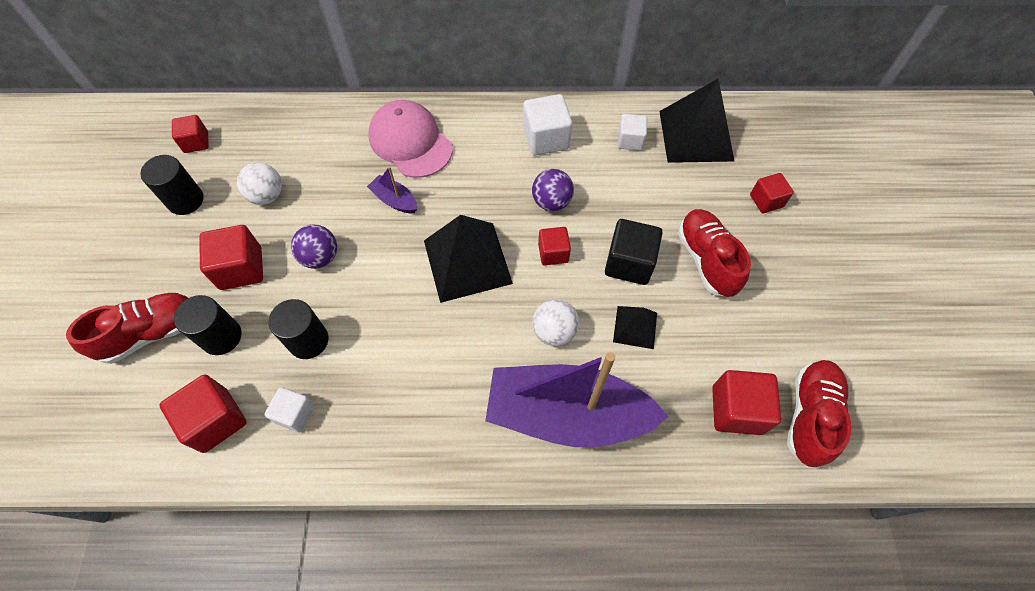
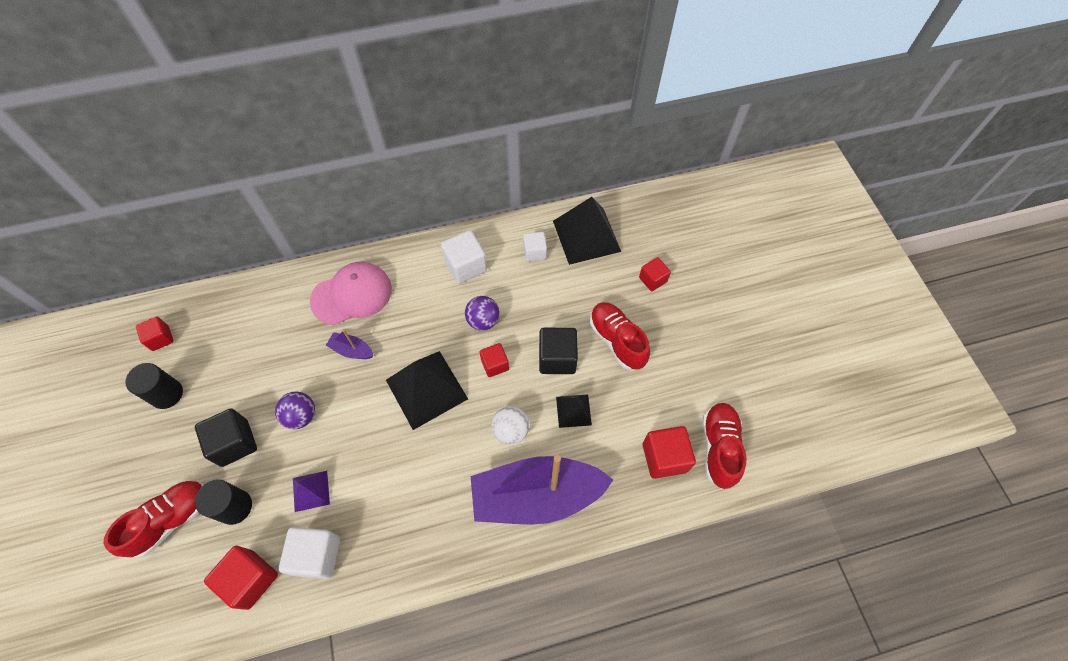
camera: 15 degrees left, 0 degrees up
red cube [199,225,263,290] -> black cube [195,408,257,467]
white ball [237,163,282,205] -> none
white cube [264,387,315,432] -> white cube [279,527,340,579], size x1.59
black cylinder [269,299,328,359] -> purple pyramid [293,471,330,512]
pink cap [368,100,453,178] -> pink cap turned 120 degrees clockwise [310,262,392,325]

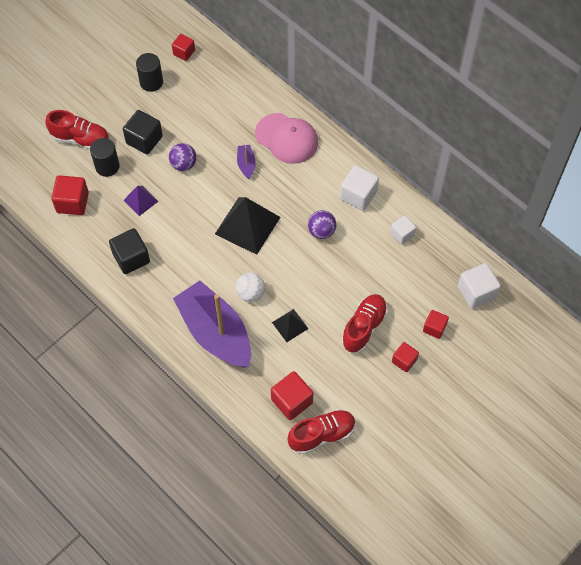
camera: 60 degrees right, 0 degrees up
white cube [279,527,340,579] -> white cube moved to [458,263,501,309]
red cube [480,343,509,377] -> red cube moved to [392,342,419,372]
black cube [539,328,578,374] -> black cube moved to [109,228,150,274]
black pyramid [553,197,621,265] -> none

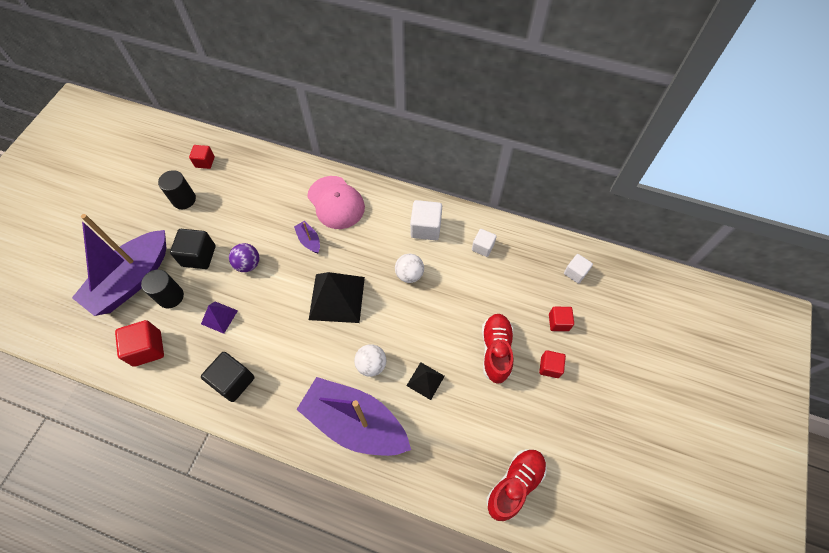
camera: 25 degrees left, 0 degrees up
red shoe [45,110,110,149] -> purple boat [72,214,166,316]
pink cap [255,113,318,164] -> pink cap turned 45 degrees clockwise [307,176,365,229]
red cube [271,371,313,420] -> none
purple ball [308,210,336,239] -> white ball [395,254,424,283]
white cube [458,263,501,309] -> white cube [564,254,593,283], size x0.63

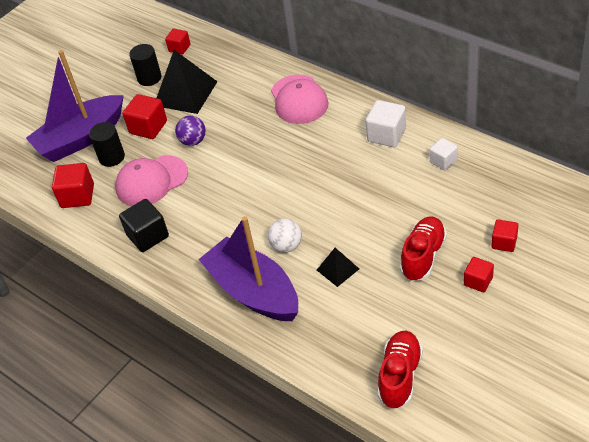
camera: 25 degrees right, 15 degrees down
black cube [170,229,216,269] -> red cube [123,94,167,139]
purple pyramid [201,301,238,334] -> pink cap [115,155,188,206]
purple boat [294,221,320,253] -> none
black pyramid [309,272,365,323] -> black pyramid moved to [157,50,218,114]
white ball [395,254,424,283] -> none
red shoe [487,449,547,521] -> red shoe turned 45 degrees counterclockwise [378,331,423,409]
white cube [564,254,593,283] -> none

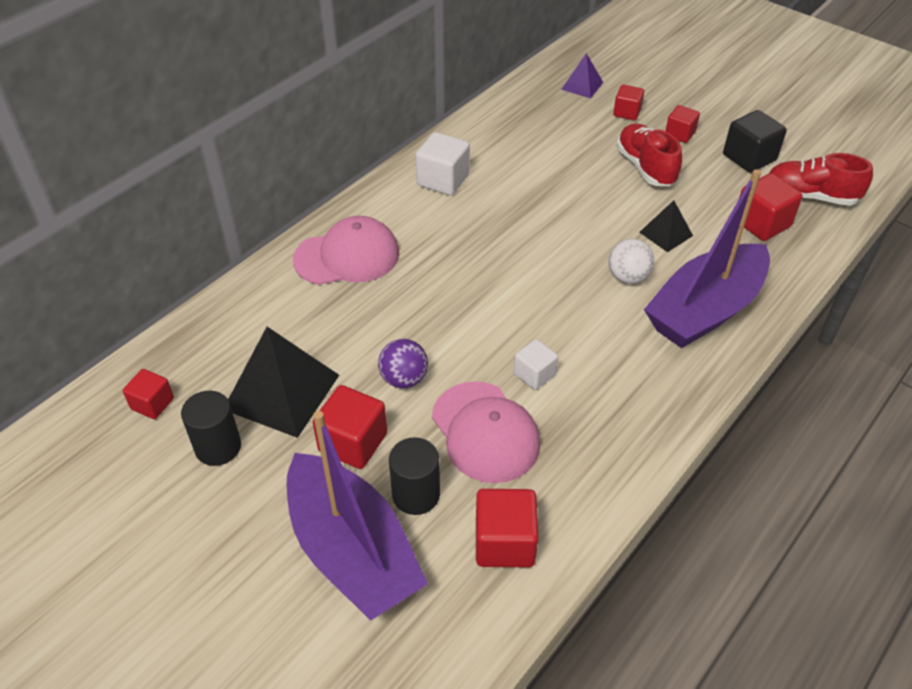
camera: 95 degrees left, 0 degrees up
black cube [119,199,169,252] -> black cube moved to [723,110,787,173]
red shoe [400,217,447,281] -> red shoe turned 45 degrees clockwise [617,123,682,186]
white cube [430,138,458,170] -> white cube moved to [514,339,558,390]
none -> purple pyramid [561,53,603,99]
none -> red cube [739,173,803,241]

